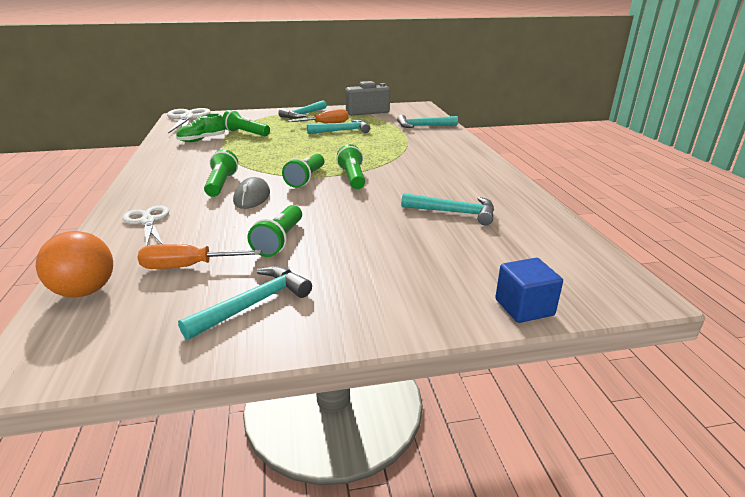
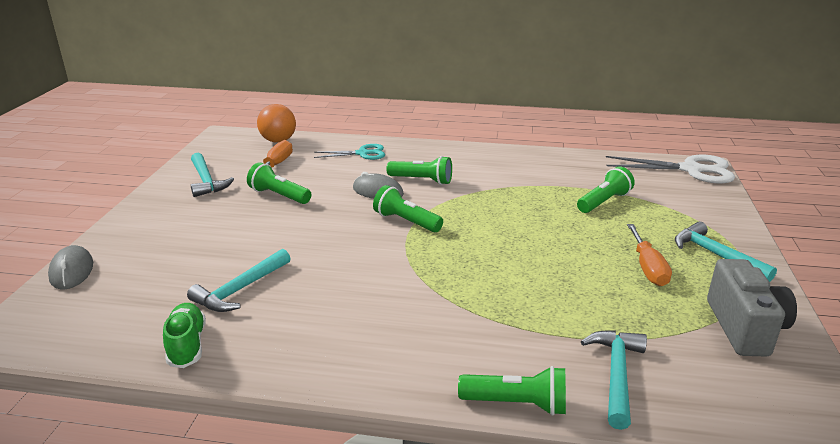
camera: 110 degrees right, 0 degrees up
white scissors [123,206,169,246] -> turquoise scissors [314,144,385,160]
green shoe [176,114,225,142] -> green shoe moved to [163,303,206,368]
turquoise hammer [307,120,370,134] -> none
green flashlight [336,144,365,189] -> green flashlight moved to [458,366,566,416]
blue cube [495,258,563,323] -> grey mouse [48,245,93,289]

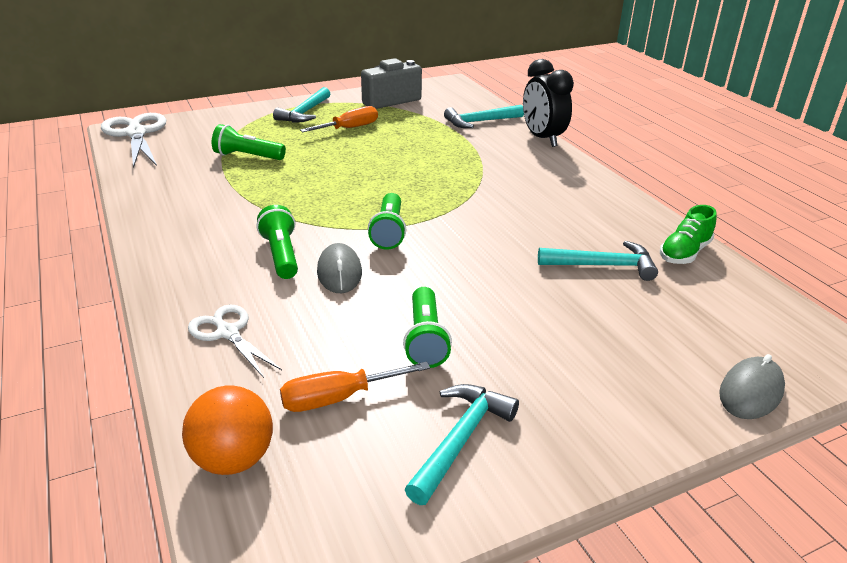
camera: 125 degrees left, 5 degrees up
turquoise scissors [314,144,385,160] -> white scissors [188,305,282,378]
green flashlight [458,366,566,416] -> black clock [523,59,574,147]

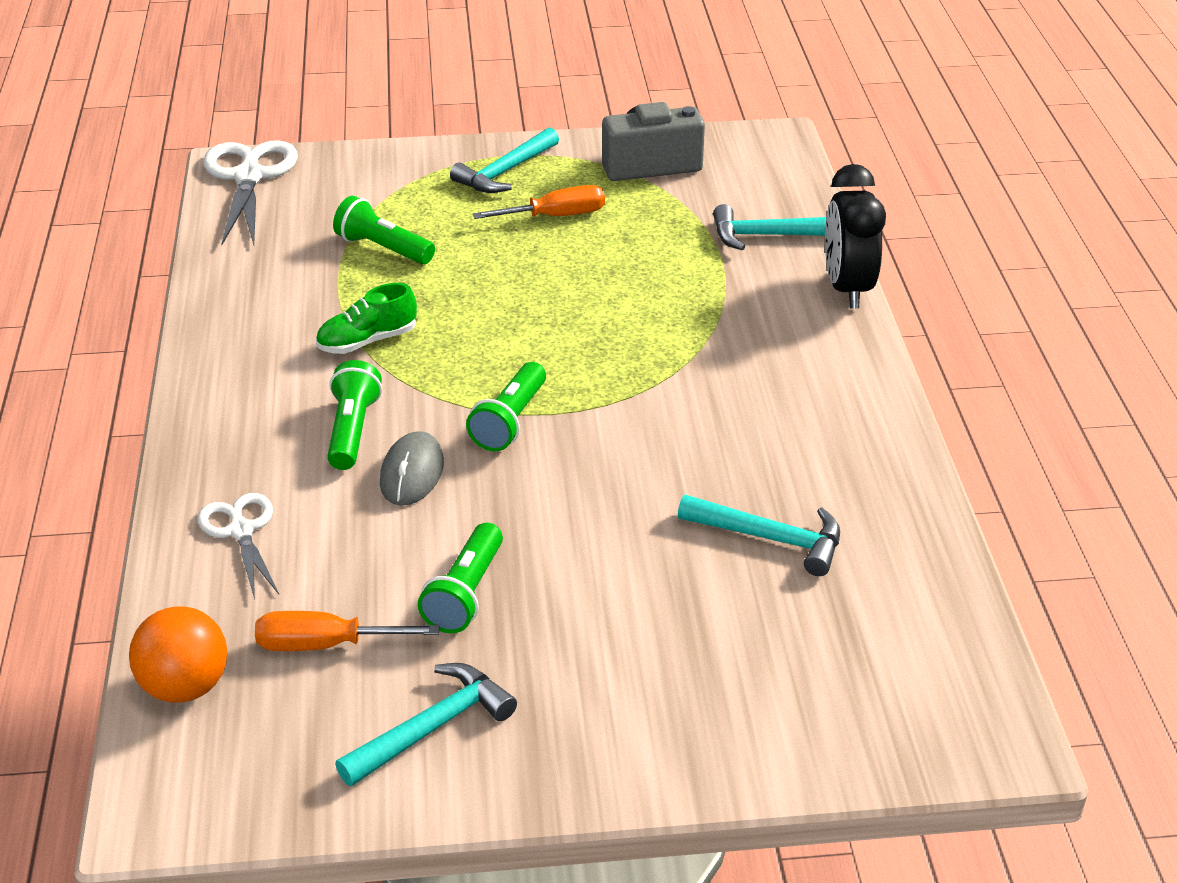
camera: 20 degrees right, 5 degrees up
green shoe [660,205,717,264] -> green shoe moved to [316,283,417,354]
grey mouse [719,354,785,419] -> none

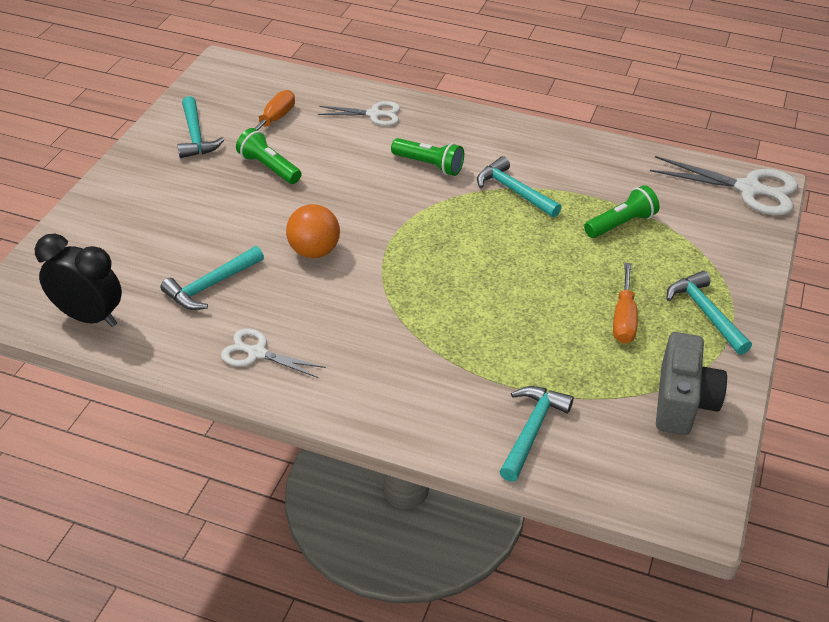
camera: 115 degrees right, 5 degrees up
orange ball [129,606,227,703] -> orange ball moved to [286,204,340,258]
green shoe [316,283,417,354] -> turquoise hammer [477,156,562,218]
grey mouse [380,431,444,505] -> none
green flashlight [466,362,546,451] -> none
black clock [825,164,886,309] -> black clock moved to [35,234,122,327]
none -> white scissors [221,328,326,378]

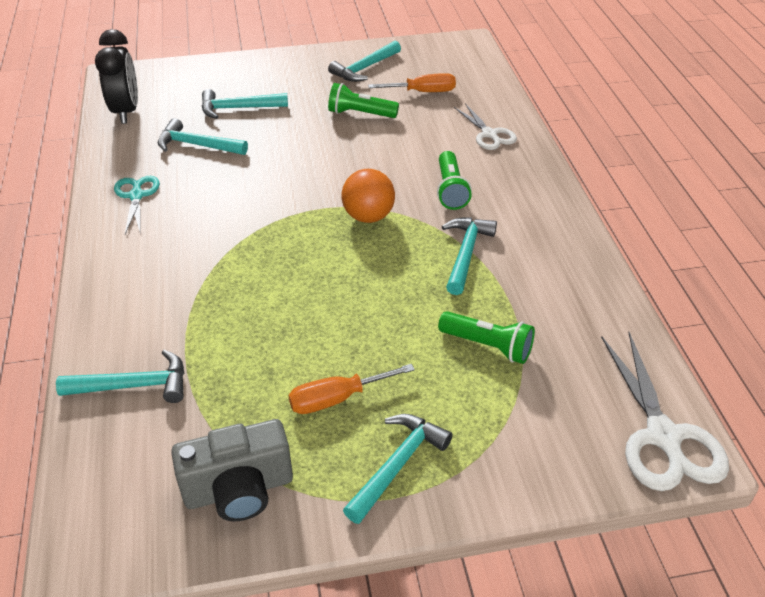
camera: 60 degrees right, 0 degrees up
white scissors [221,328,326,378] -> turquoise scissors [114,176,160,235]
green flashlight [236,128,301,184] -> green flashlight turned 90 degrees counterclockwise [328,83,399,118]
orange ball [286,204,340,258] -> orange ball moved to [341,169,395,223]
none -> turquoise hammer [202,89,288,119]

